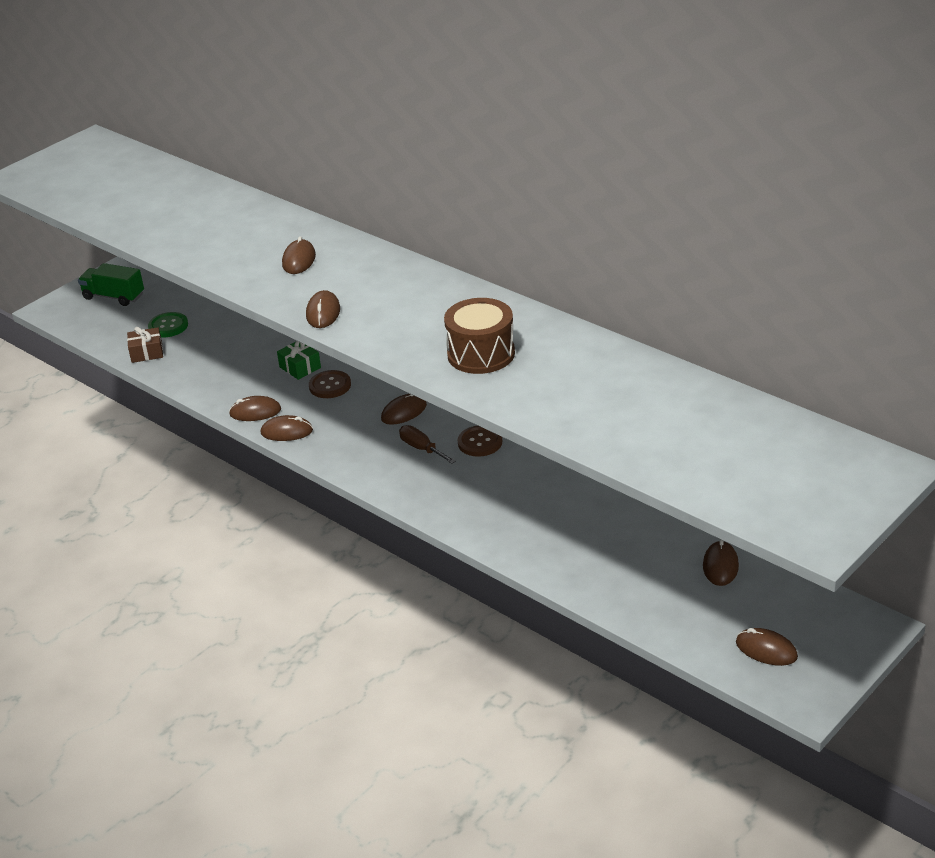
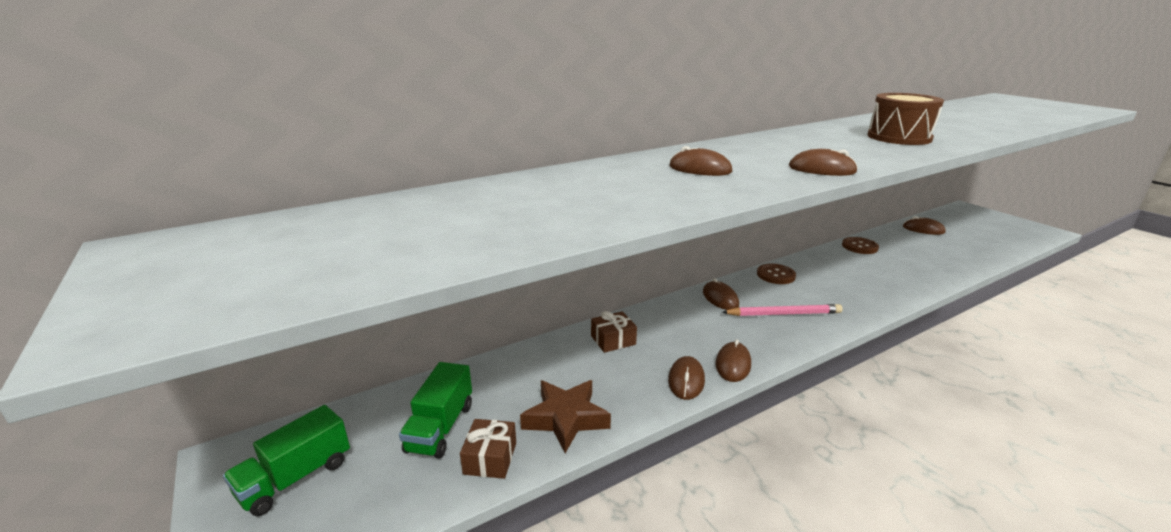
camera: 75 degrees left, 10 degrees down
green button [148,312,188,337] -> green truck [399,362,472,458]
green gift [277,341,321,380] -> brown gift [591,311,637,353]
brown button [309,370,351,398] -> brown button moved to [842,237,879,254]
brown screwdriver [399,425,456,464] -> none
brown mouse [736,628,798,666] -> none
none -> brown star [520,380,611,453]
none -> pink pencil [722,304,843,316]

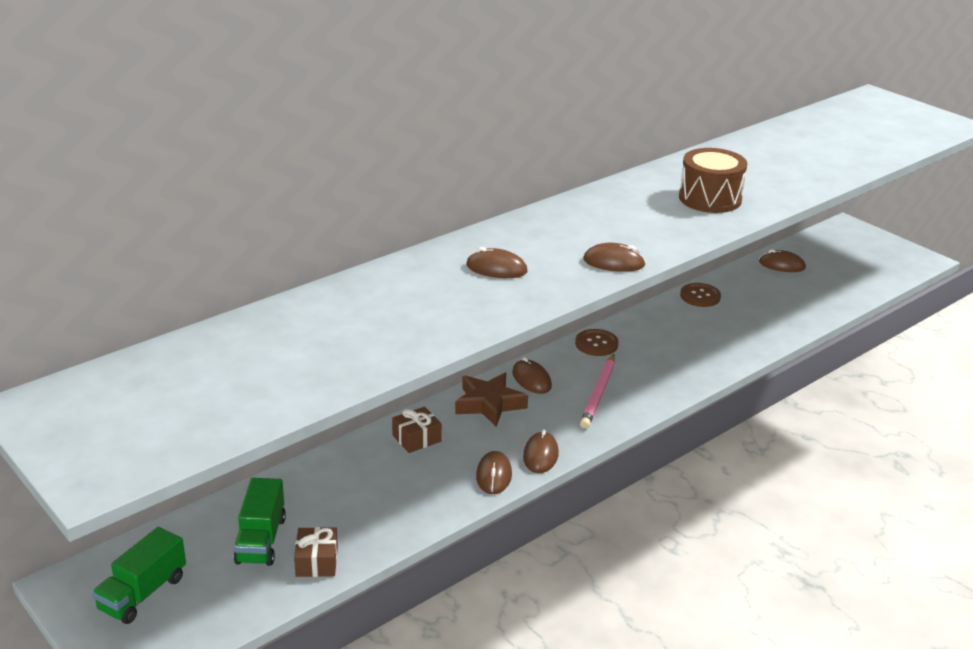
camera: 10 degrees left, 5 degrees up
brown star [520,380,611,453] -> brown star moved to [455,373,528,427]
pink pencil [722,304,843,316] -> pink pencil turned 120 degrees clockwise [580,354,615,429]

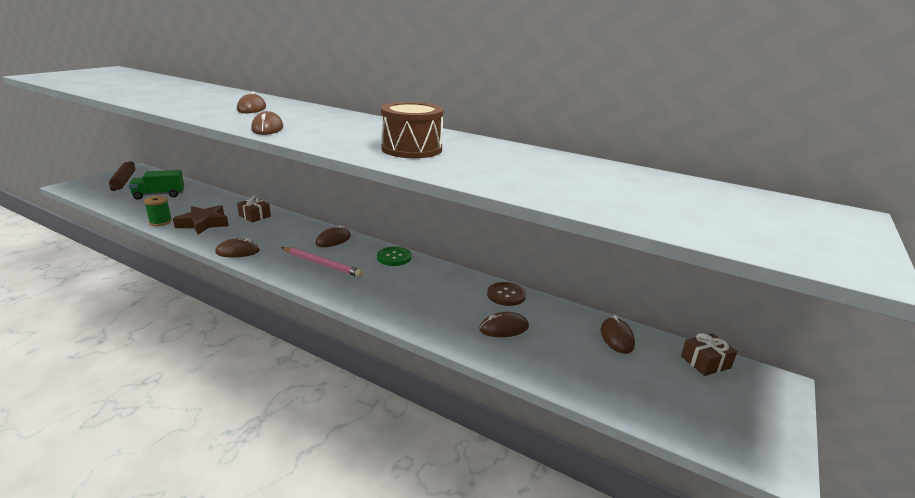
camera: 70 degrees right, 5 degrees down
green truck [92,527,186,624] -> brown rolling pin [109,161,135,191]
brown gift [294,527,338,577] -> brown gift moved to [681,333,737,376]
brown star [455,373,528,427] -> brown star moved to [173,205,229,235]
brown mouse [476,451,512,494] -> brown mouse moved to [479,312,529,337]
brown button [575,329,619,356] -> green button [377,247,412,266]
pink pencil [580,354,615,429] -> pink pencil turned 150 degrees counterclockwise [281,247,363,277]
none -> green spool [144,196,172,226]

